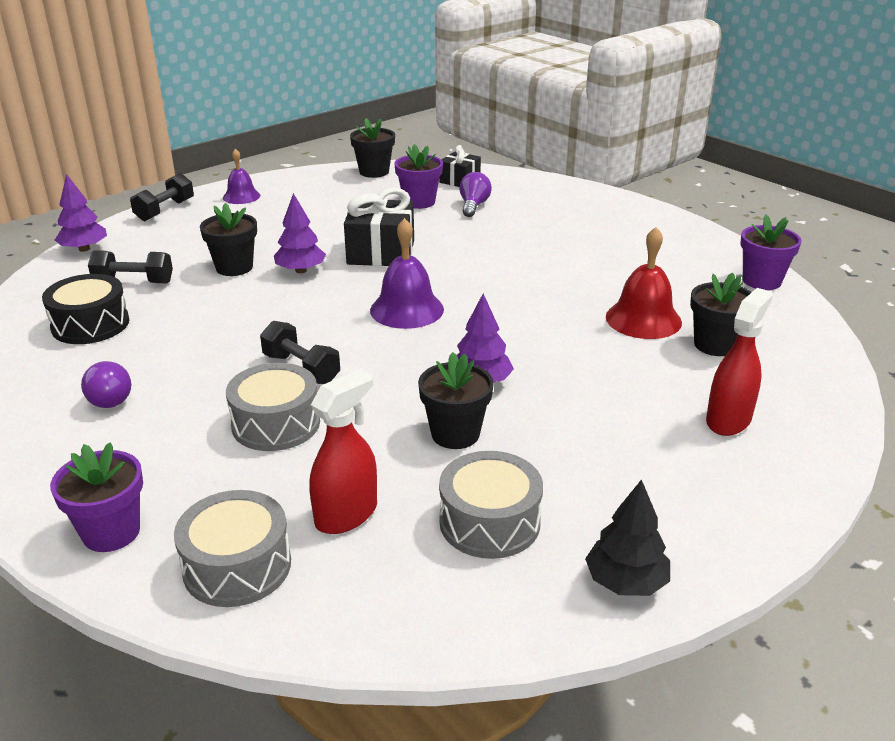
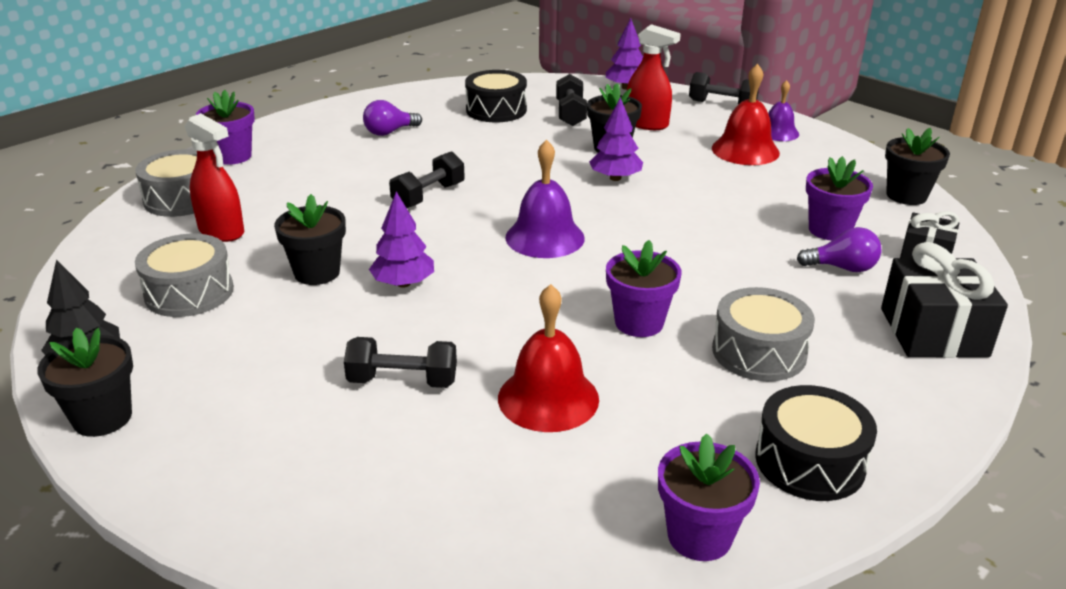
camera: 85 degrees right, 0 degrees up
grey drum [226,363,320,451] -> grey drum moved to [712,287,815,381]
black gift [344,188,414,266] -> black gift moved to [881,242,1008,358]
black flower pot [690,273,752,356] -> black flower pot moved to [37,327,133,437]
red spray bottle [706,288,773,436] -> red spray bottle moved to [627,24,681,130]
none -> black dumbbell [344,337,457,388]
none -> purple flower pot [606,240,681,337]
none -> red bell [712,64,780,165]
none -> black drum [755,385,877,501]

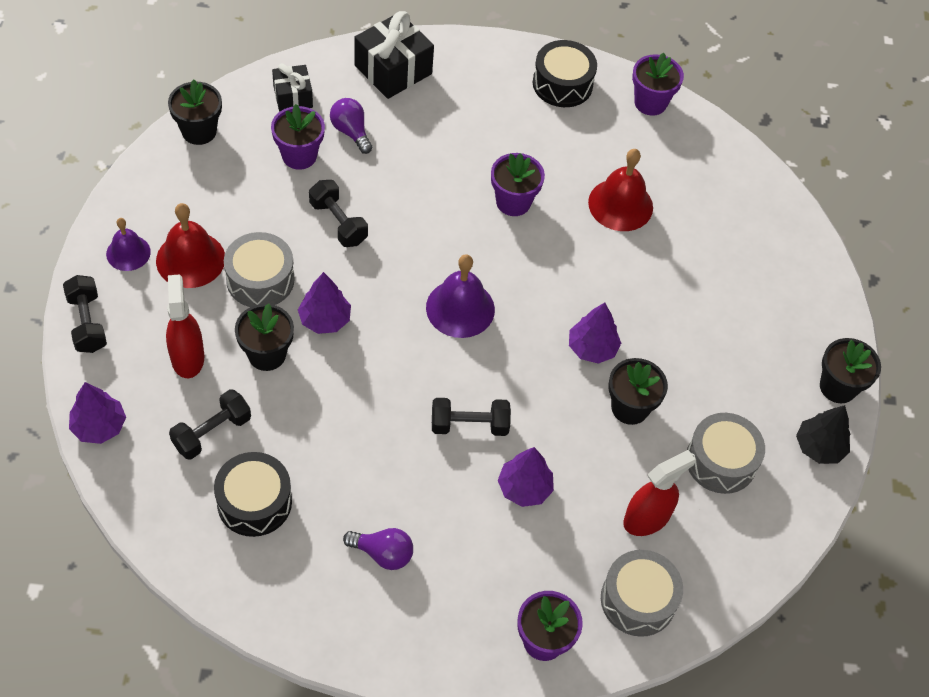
camera: 135 degrees left, 25 degrees up
red spray bottle [185,113,244,242] -> red spray bottle turned 60 degrees clockwise [623,450,696,536]
black dumbbell [344,337,457,388] -> black dumbbell moved to [309,180,368,247]
grey drum [712,287,815,381] -> grey drum moved to [224,232,295,307]
none -> purple tree [498,447,554,507]

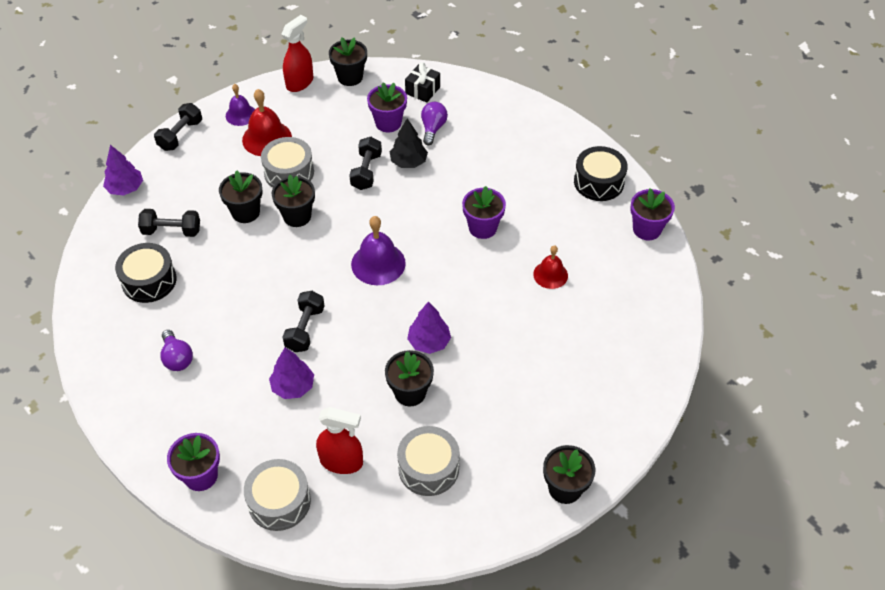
camera: 50 degrees right, 5 degrees down
red spray bottle [166,274,204,378] -> red spray bottle moved to [282,15,313,92]
purple tree [298,272,351,334] -> black flower pot [272,175,315,227]
black gift [354,11,434,99] -> none
black dumbbell [432,398,511,436] -> black dumbbell turned 60 degrees clockwise [283,291,325,352]
red bell [588,149,653,231] -> red bell [533,245,568,289], size x0.63
black tree [796,405,850,464] -> black tree moved to [390,118,428,168]

